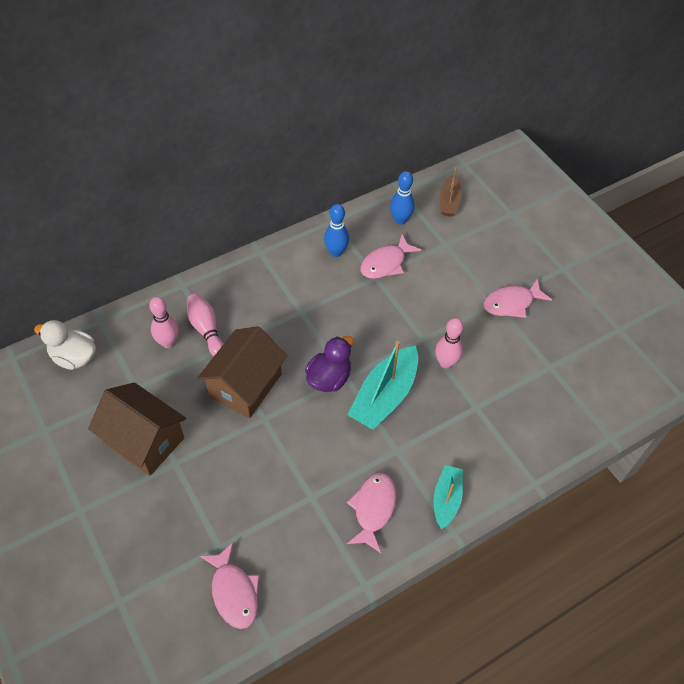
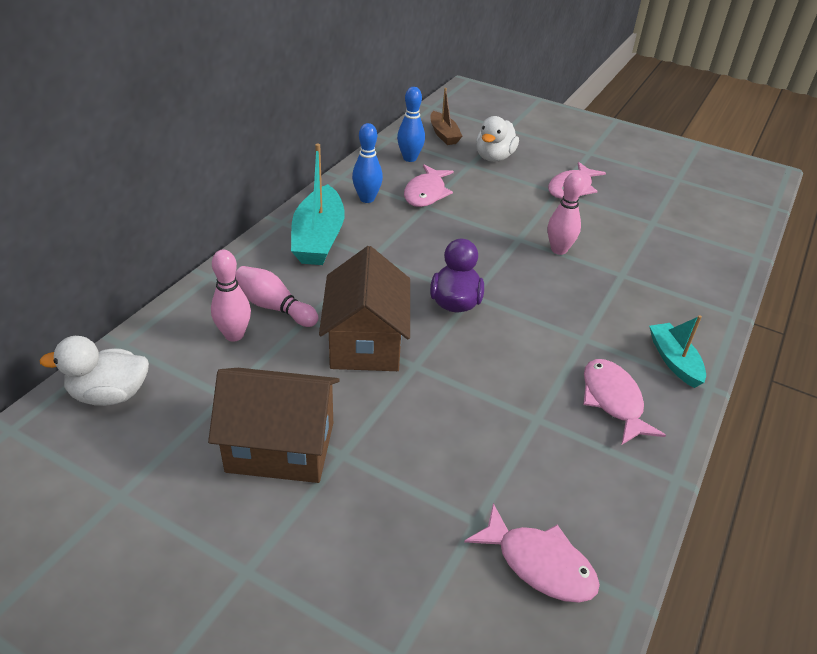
camera: 30 degrees left, 15 degrees down
turquoise boat [348,341,418,430] -> turquoise boat moved to [291,143,345,265]
none -> white duck [476,116,519,162]

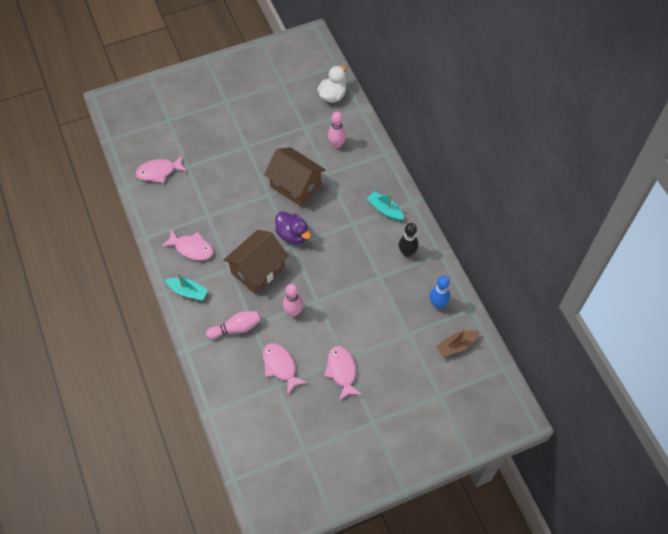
camera: 130 degrees right, 20 degrees up
brown house [208,368,340,483] -> brown house moved to [224,230,289,294]
pink bowling pin [235,266,318,327] -> pink bowling pin moved to [206,311,261,339]
turquoise boat [291,143,345,265] -> turquoise boat [367,191,404,221], size x0.59
blue bowling pin [352,123,383,203] -> black bowling pin [399,223,418,257]
pink fish [404,164,454,207] -> pink fish moved to [263,343,308,395]
brown boat [430,88,462,145] -> brown boat turned 45 degrees counterclockwise [436,328,479,357]
white duck [476,116,519,162] -> none

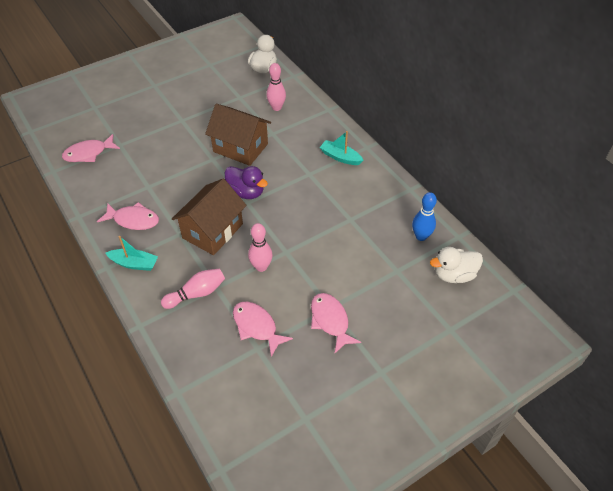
camera: 10 degrees left, 10 degrees down
black bowling pin [399,223,418,257] -> none
brown boat [436,328,479,357] -> white duck [430,247,483,283]

